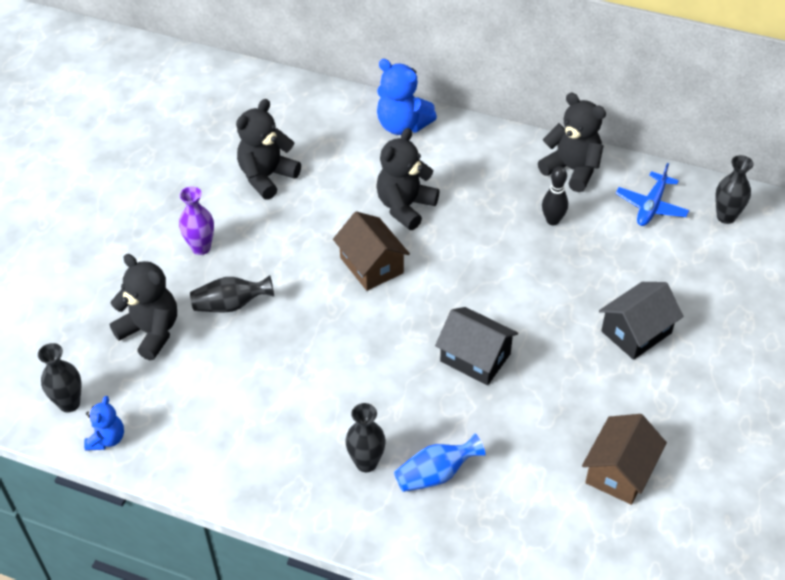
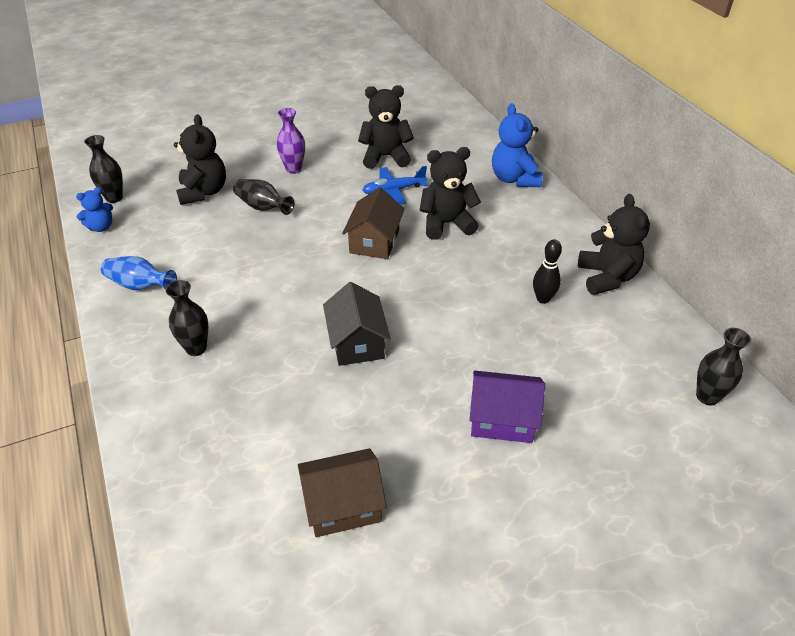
camera: 45 degrees right, 5 degrees down
blue vase [394,433,486,492] -> blue vase moved to [101,256,177,290]
black house [599,282,684,360] -> purple house [469,371,545,443]
blue plane [616,163,689,226] -> blue plane moved to [362,166,428,205]

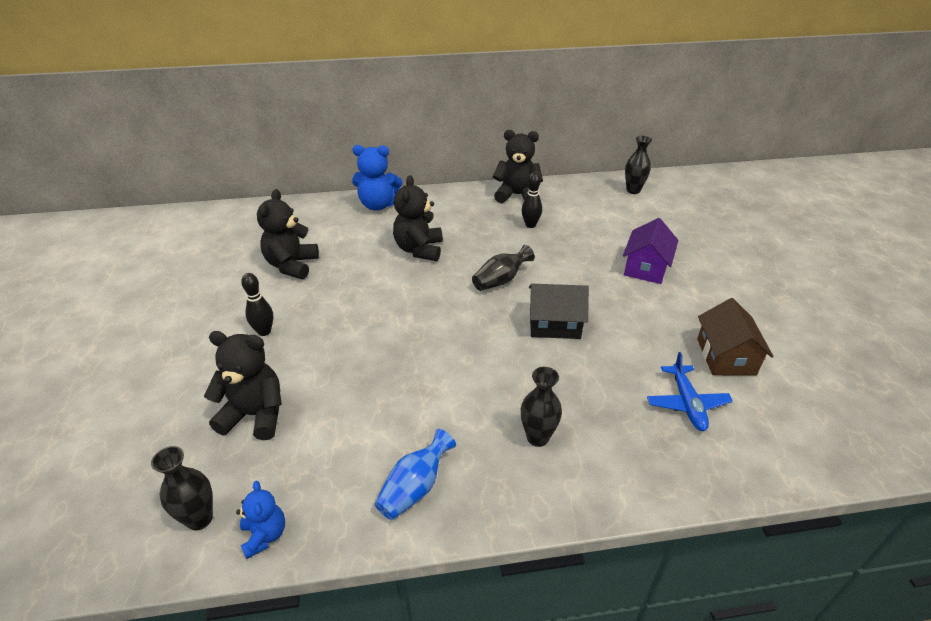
camera: 75 degrees left, 5 degrees down
black vase [233,179,295,215] -> black vase moved to [472,245,535,291]
purple vase [276,108,305,174] -> black bowling pin [241,273,273,336]
brown house [342,187,405,259] -> none
blue plane [362,166,428,205] -> blue plane moved to [647,352,733,431]

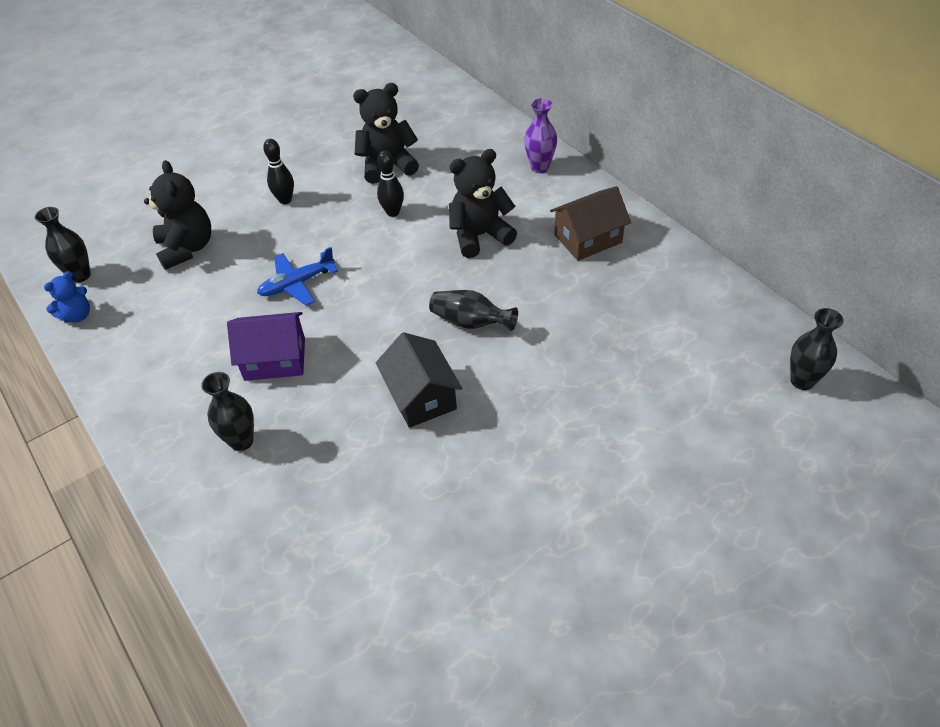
camera: 65 degrees right, 10 degrees up
blue teddy bear [352,145,403,211] -> purple vase [524,98,557,173]
blue vase [375,429,456,520] -> none
black teddy bear [493,130,543,203] -> none
black bowling pin [521,172,542,228] -> black bowling pin moved to [377,150,404,217]
purple house [623,218,678,284] -> purple house moved to [227,312,305,381]
blue plane [647,352,733,431] -> blue plane moved to [257,247,338,305]
brown house [697,298,774,376] -> brown house moved to [550,186,631,261]

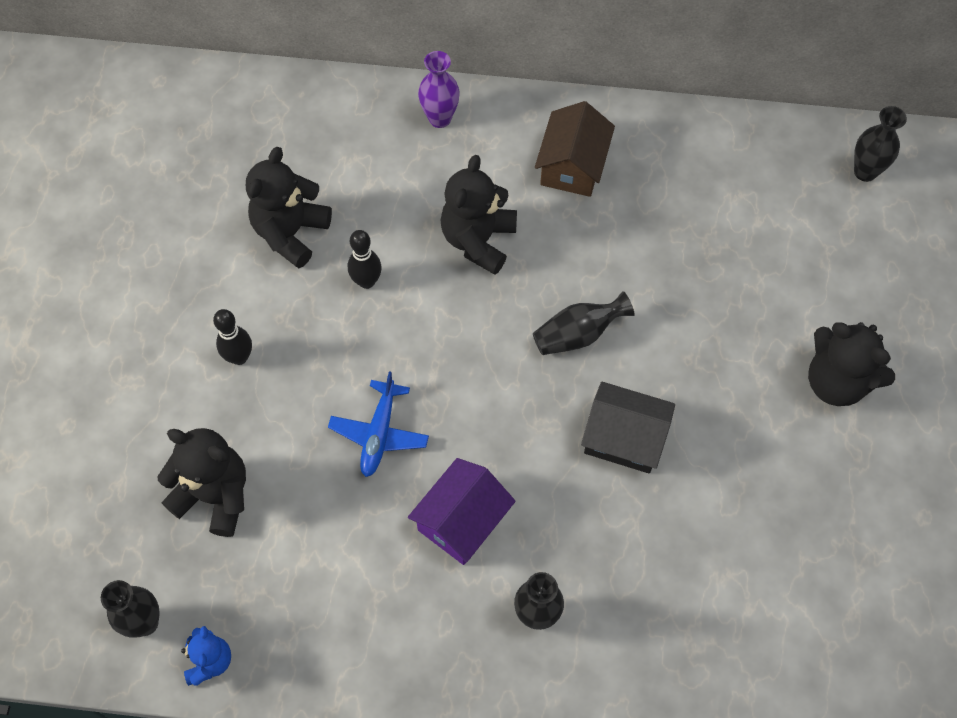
camera: 50 degrees left, 15 degrees up
none -> black teddy bear [808,322,895,406]

